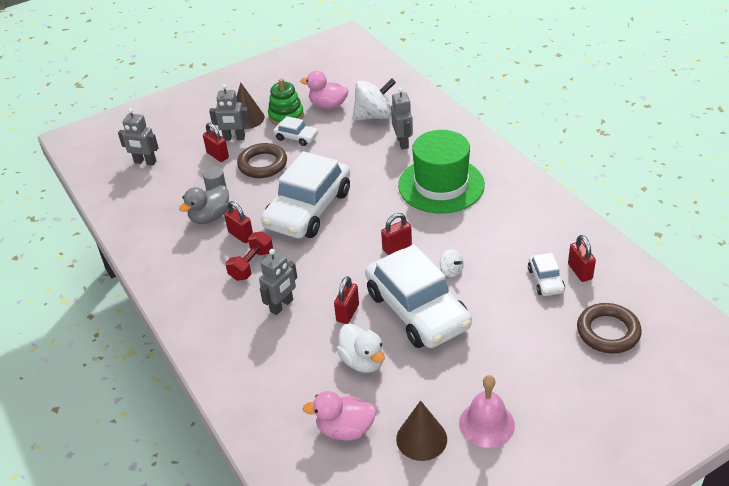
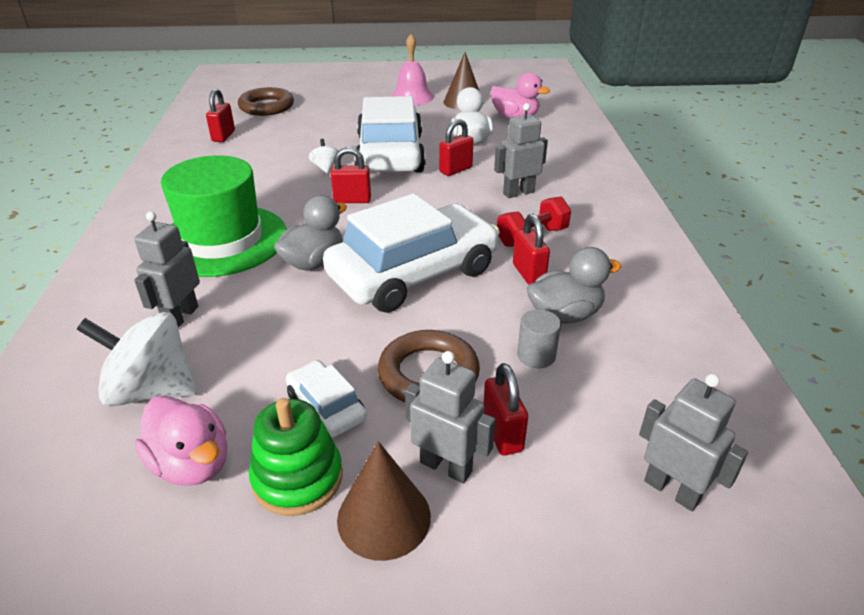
camera: 155 degrees left, 5 degrees down
white car [528,253,565,296] -> none
none -> grey duck [274,195,347,270]

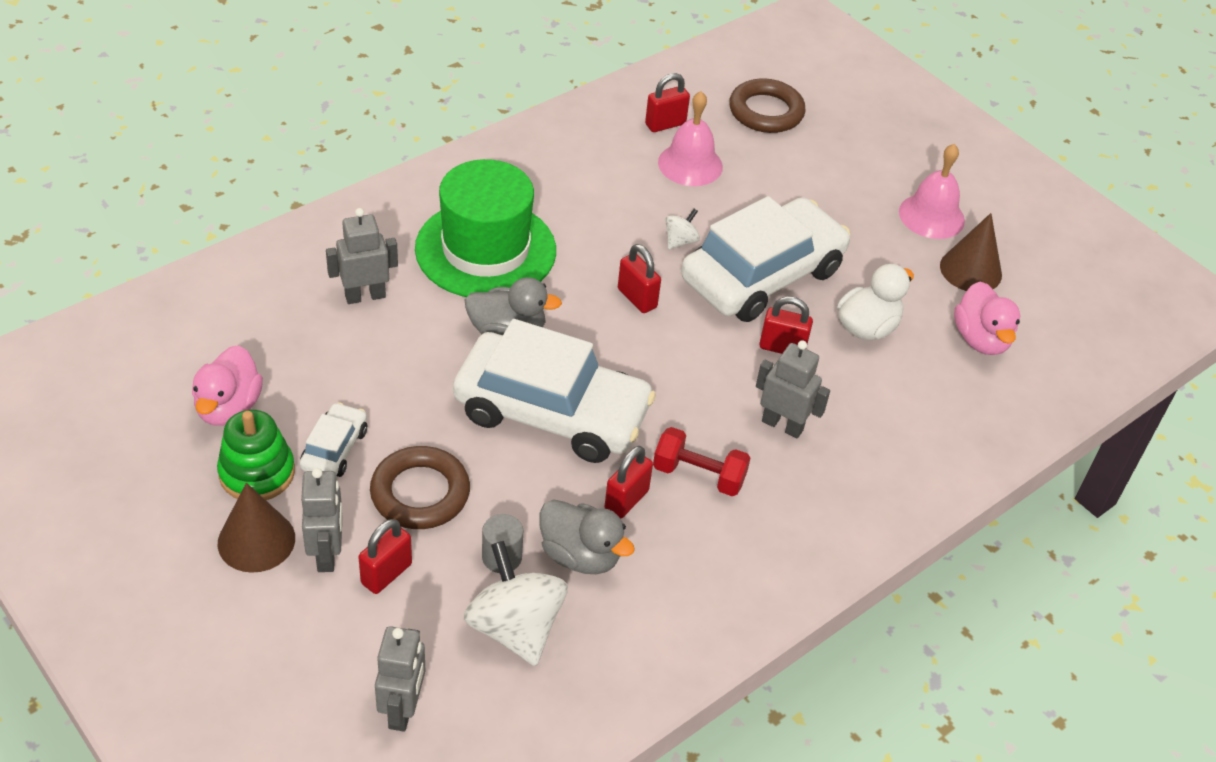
camera: 50 degrees right, 10 degrees up
white spinning top [77,312,197,407] -> white spinning top moved to [463,541,568,666]
none -> pink bell [658,91,723,186]

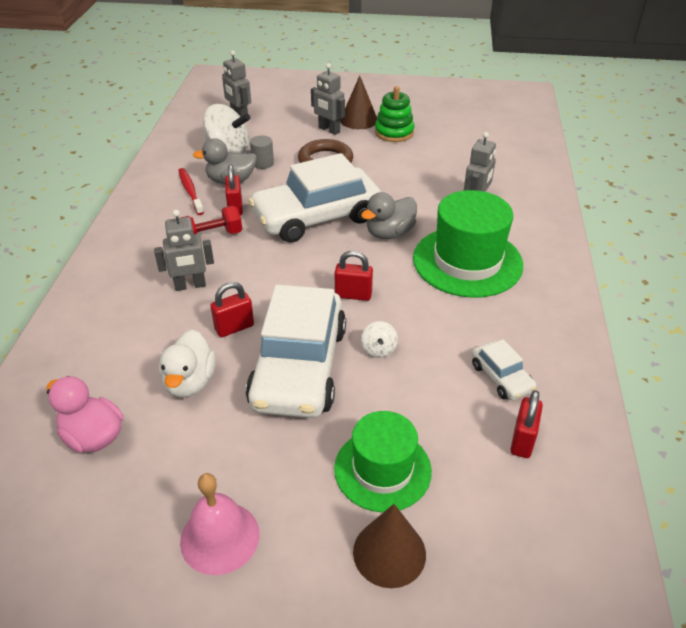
camera: 140 degrees right, 5 degrees down
pink duck [192,345,263,426] -> none
white car [300,402,367,477] -> white car moved to [472,339,536,400]
red padlock [358,519,412,594] -> none
pink bell [658,91,723,186] -> none
brown ring [729,78,805,133] -> none
brown cone [940,213,1002,291] -> brown cone moved to [353,504,426,588]
none -> red toothbrush [178,168,204,215]
none -> green hat [334,411,432,512]

